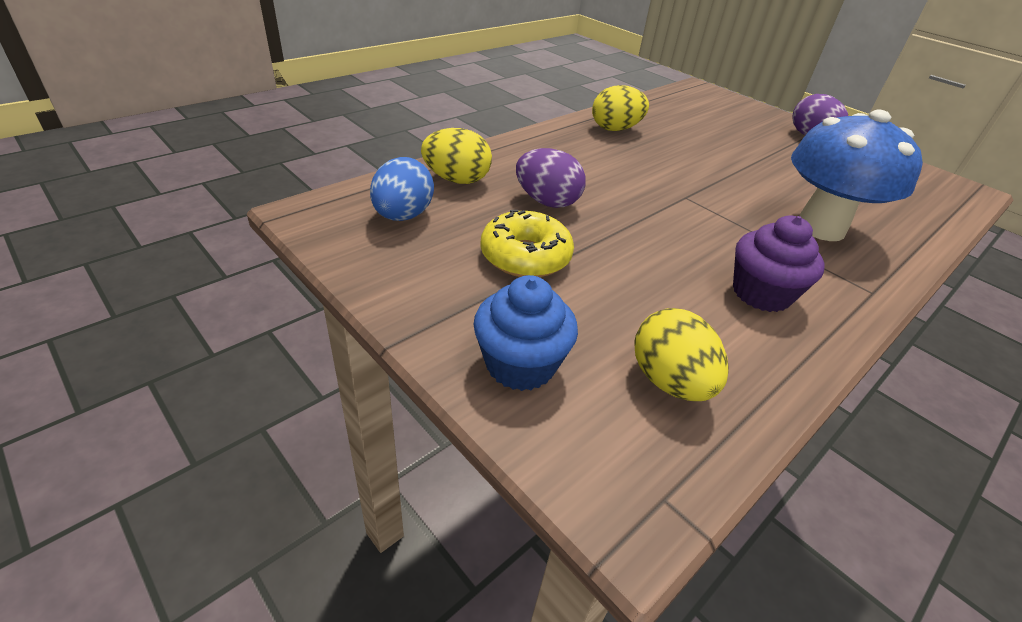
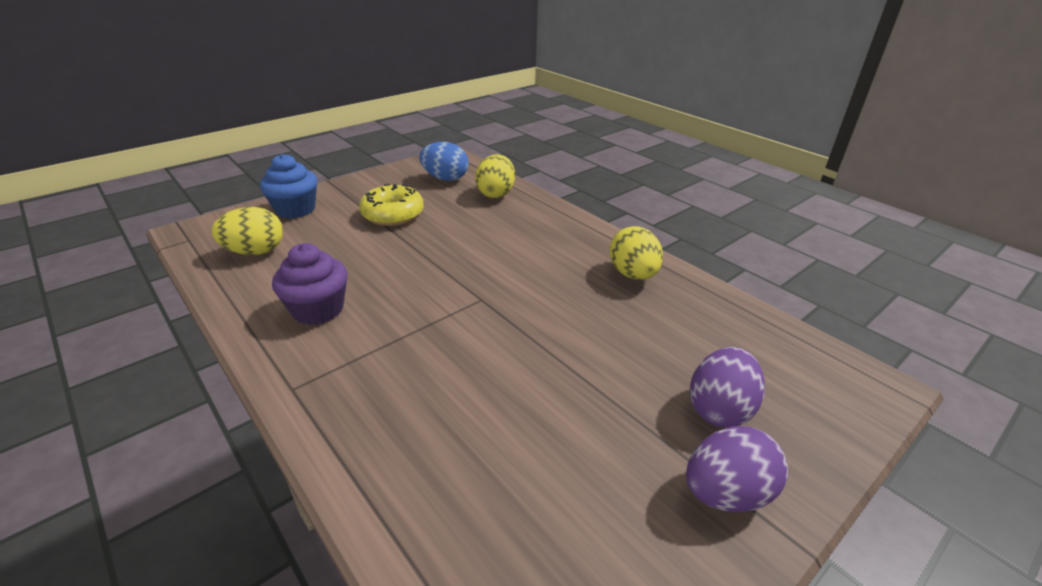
camera: 95 degrees right, 5 degrees down
purple egg [516,148,586,208] -> purple egg moved to [690,347,765,428]
blue mushroom [791,109,923,241] -> none

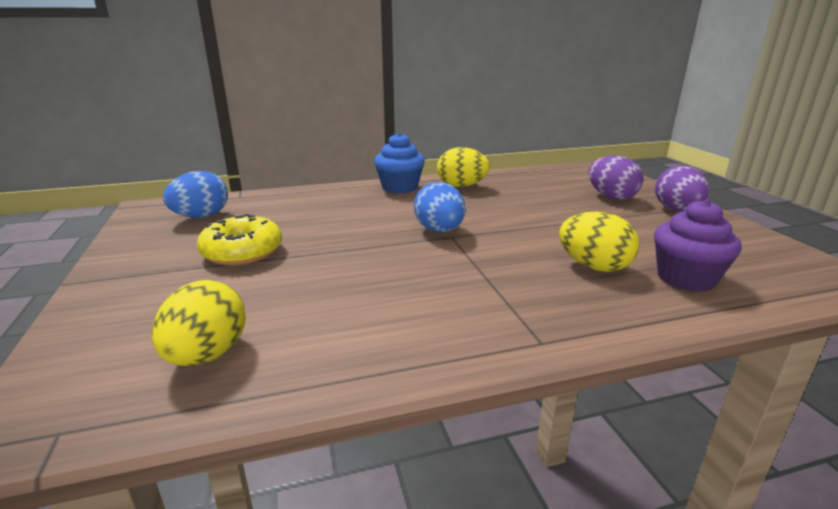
camera: 65 degrees left, 10 degrees down
blue cupcake [260,154,317,219] -> blue cupcake moved to [374,132,425,194]
purple cupcake [272,243,347,325] -> purple cupcake moved to [654,199,742,292]
yellow egg [475,154,515,198] -> yellow egg moved to [559,212,639,272]
none -> blue egg [414,182,465,233]

